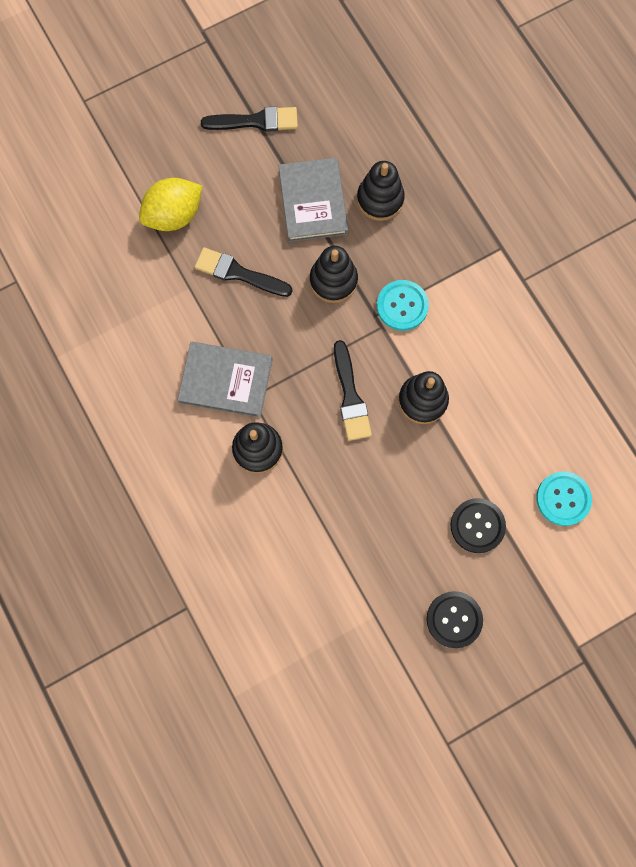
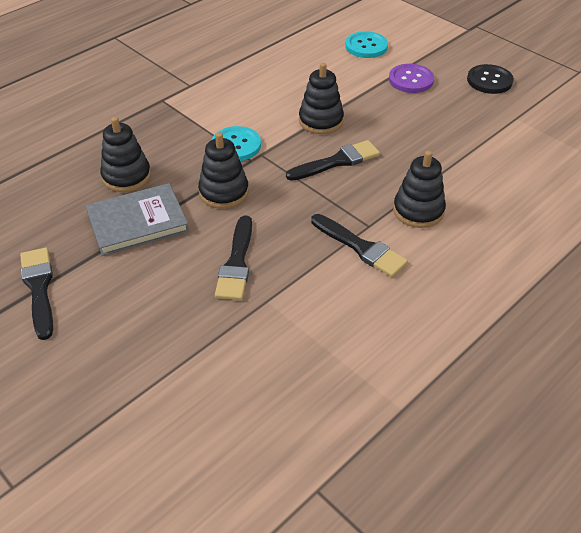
camera: 105 degrees left, 30 degrees down
yellow lemon [139,178,202,231] -> none
grey book [178,342,273,418] -> black brush [311,214,408,277]
black button [451,498,506,553] -> purple button [389,64,434,93]

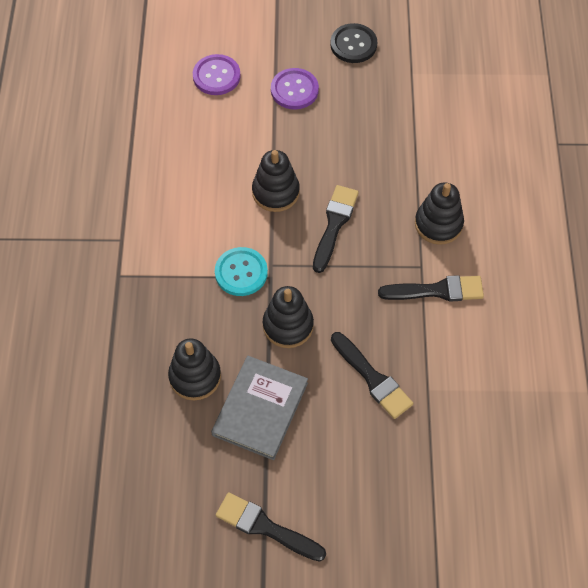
camera: 45 degrees left, 15 degrees up
turquoise button [345,31,388,58] -> purple button [193,54,241,95]

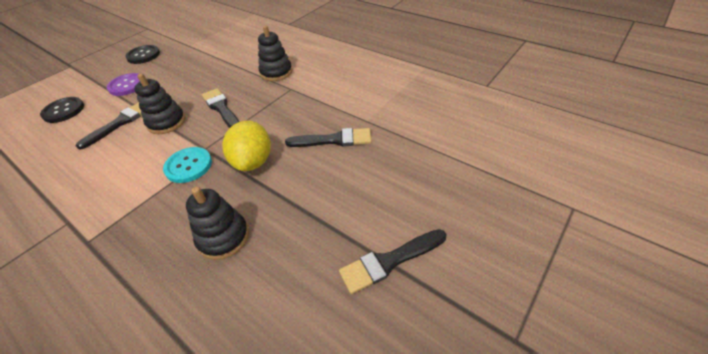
camera: 50 degrees left, 15 degrees down
purple button [193,54,241,95] -> black button [40,97,84,123]
grey book [211,356,308,460] -> none
black stacking toy [263,286,314,348] -> yellow lemon [223,121,271,171]
black brush [378,275,484,302] -> black brush moved to [76,102,141,150]

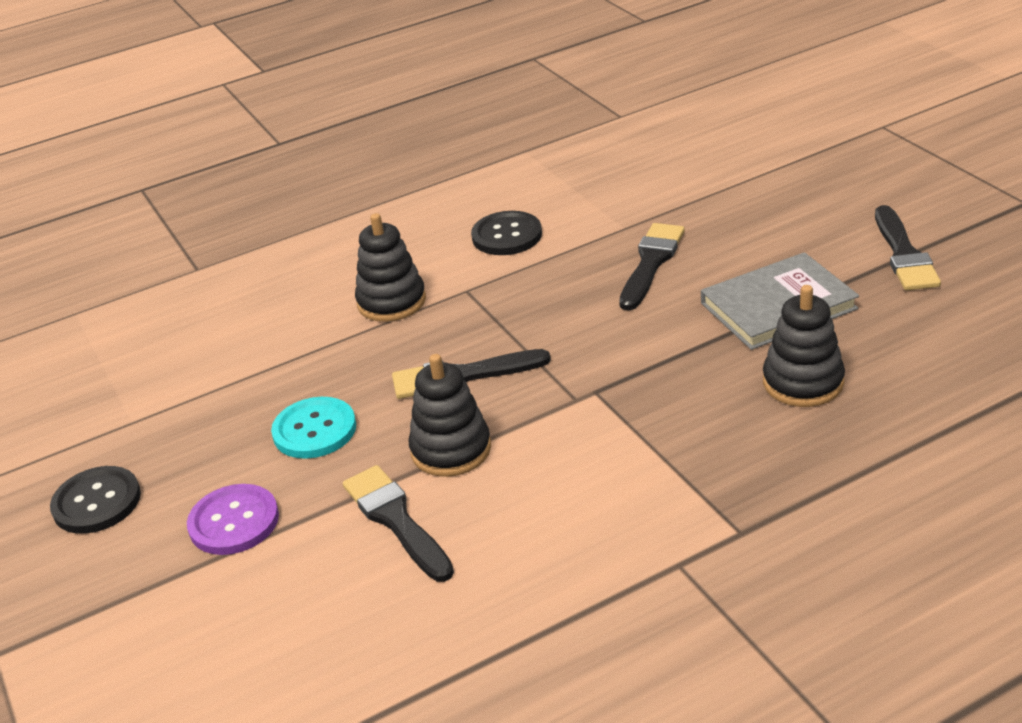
camera: 65 degrees left, 10 degrees down
black button [40,97,84,123] -> black button moved to [471,211,542,255]
turquoise button [163,147,212,183] -> turquoise button moved to [271,397,356,459]
yellow lemon [223,121,271,171] -> none
none -> grey book [701,252,859,350]

